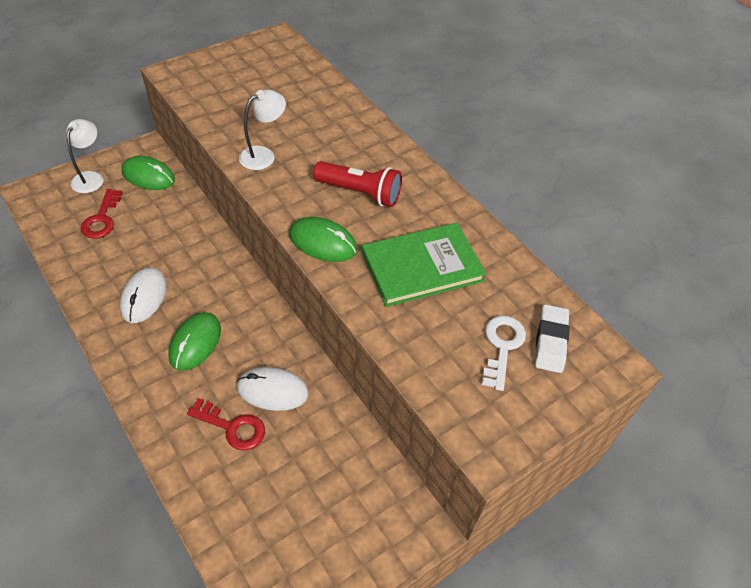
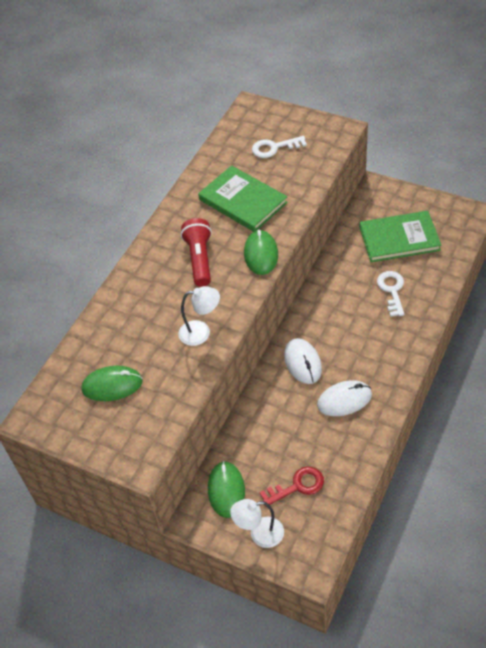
camera: 110 degrees left, 0 degrees up
green mouse [169,312,221,371] -> green mouse moved to [81,366,143,401]
red key [187,398,265,450] -> white key [377,271,404,317]
white mouse [236,367,309,411] -> white mouse moved to [284,338,322,384]
white lamp [239,90,286,170] -> white lamp turned 150 degrees clockwise [178,286,220,346]
white eraser [535,304,570,373] -> none
none -> green book [359,211,442,262]

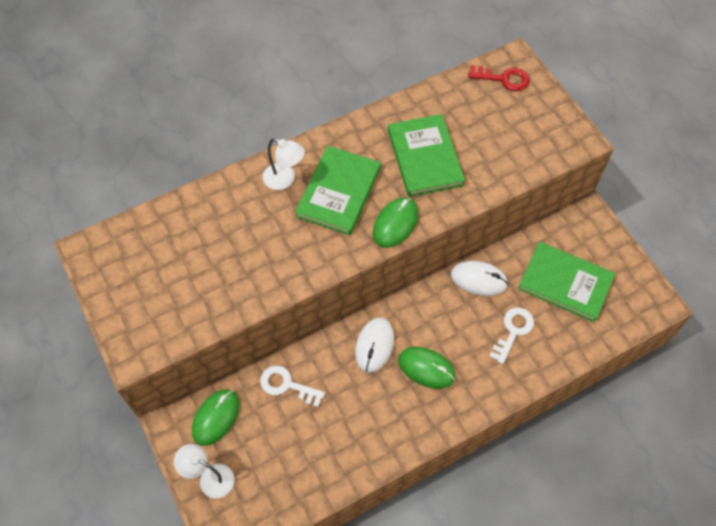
camera: 30 degrees right, 10 degrees up
green mouse [81,366,143,401] -> green mouse moved to [398,347,456,389]
white lamp [178,286,220,346] -> white lamp moved to [263,138,305,190]
red flashlight [181,218,212,287] -> green book [295,146,381,235]
white key [252,136,307,158] -> white key moved to [260,366,325,407]
red key [259,466,324,507] -> red key moved to [468,65,530,91]
white mouse [317,380,372,416] -> white mouse moved to [451,261,508,296]

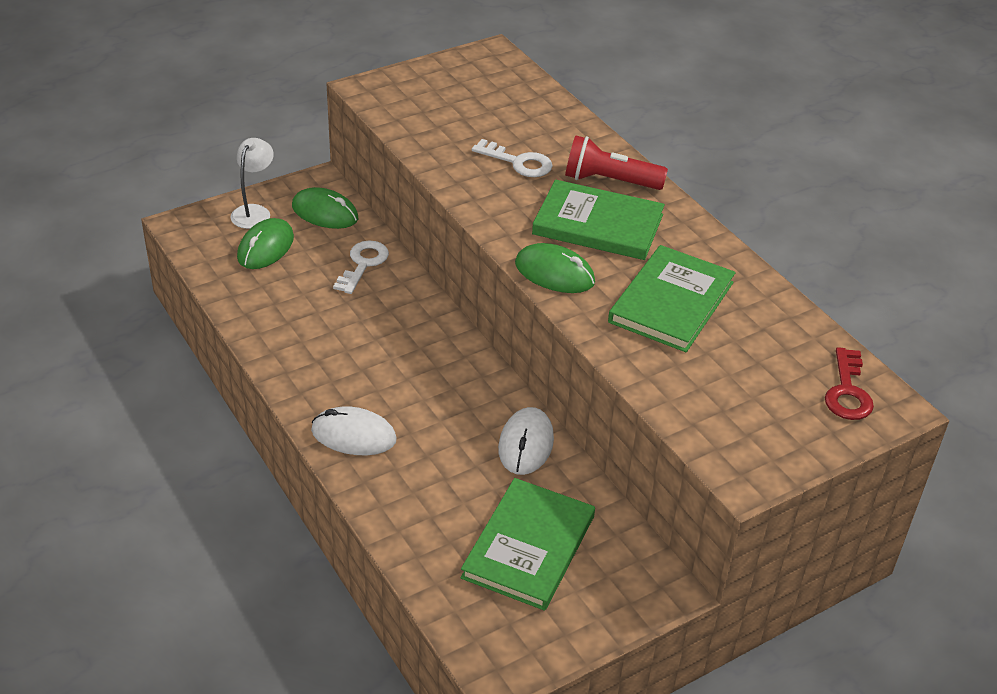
camera: 85 degrees right, 20 degrees down
white lamp [263,138,305,190] -> red flashlight [565,135,668,190]
white mouse [355,317,394,373] -> white mouse moved to [311,406,397,455]
green book [388,114,465,197] -> green book turned 45 degrees counterclockwise [608,245,736,352]
green mouse [398,347,456,389] -> green mouse moved to [237,218,294,269]
white key [489,308,534,364] -> white key moved to [472,139,553,177]

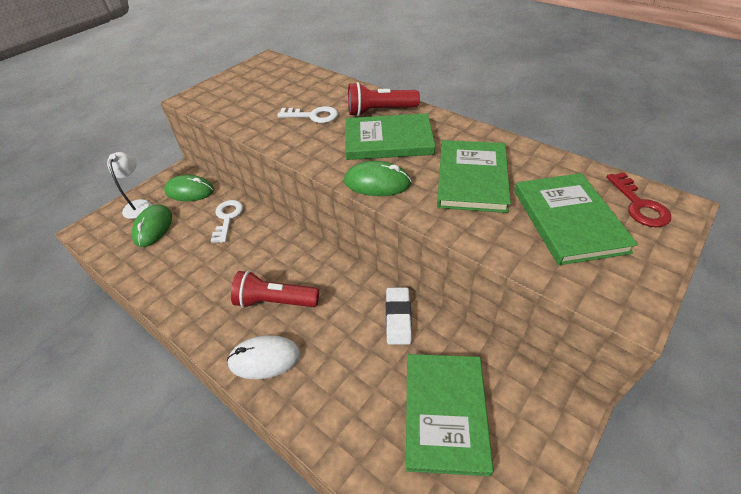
camera: 15 degrees left, 5 degrees up
white mouse [498,407,554,475] -> white eraser [386,287,412,345]
none -> red flashlight [231,271,319,308]
none -> green book [515,173,638,265]

